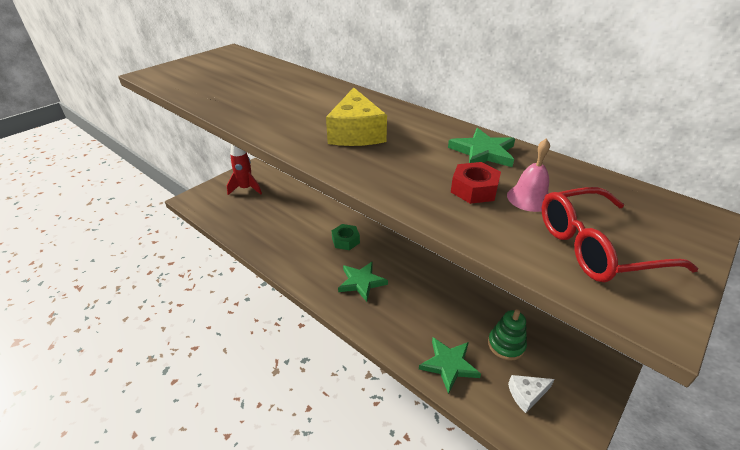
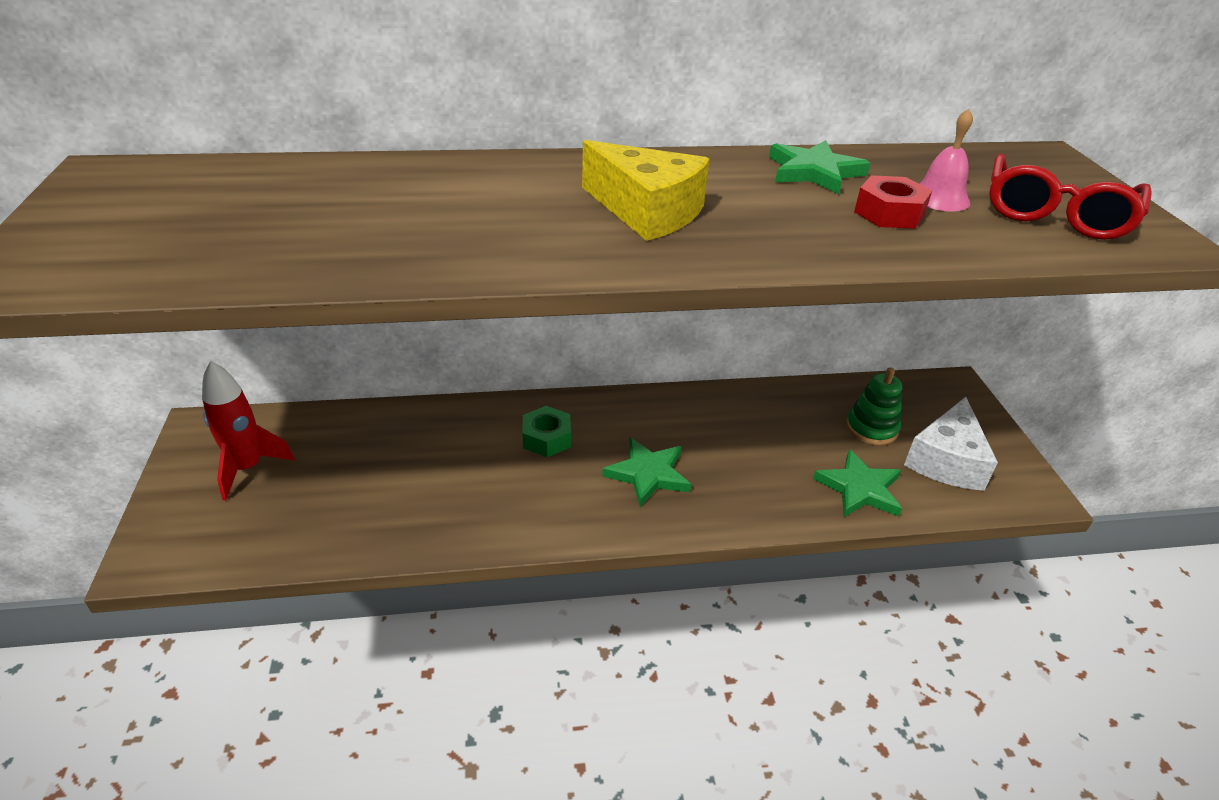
camera: 50 degrees left, 0 degrees up
white cheese [508,375,555,413] -> white cheese [904,397,998,491], size x1.75

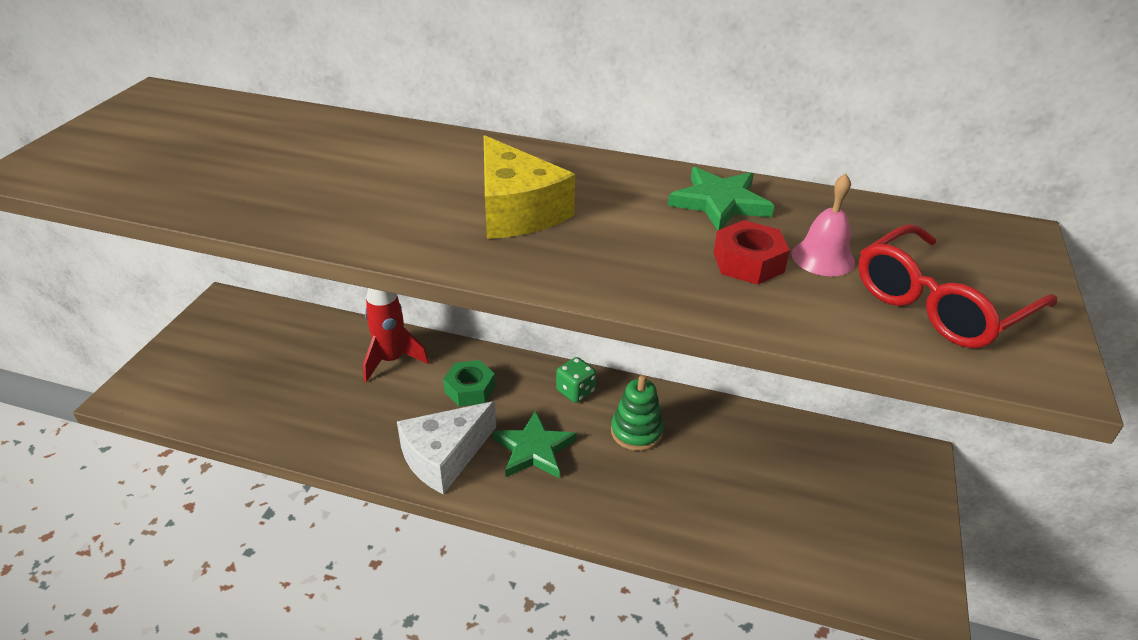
camera: 25 degrees right, 0 degrees up
red rocket [202,361,295,500] -> red rocket moved to [363,288,429,382]
green star [813,449,902,517] -> none
green stacking toy [846,368,902,445] -> green stacking toy moved to [611,375,664,451]
white cheese [904,397,998,491] -> white cheese moved to [397,401,496,494]
none -> green dice [556,357,596,403]

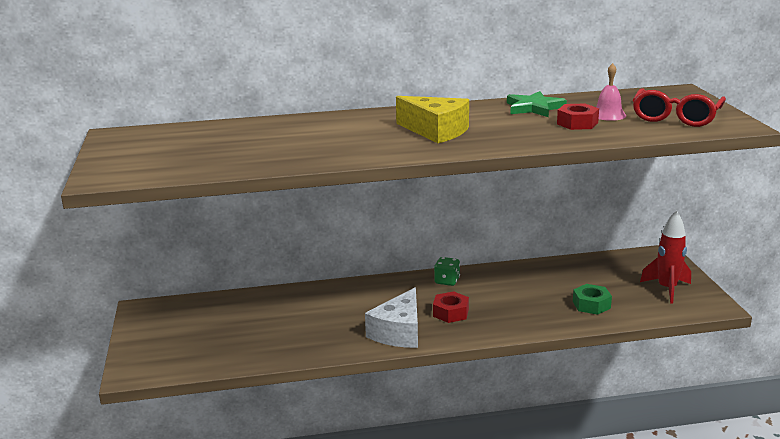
camera: 25 degrees left, 15 degrees down
red rocket [363,288,429,382] -> red rocket moved to [640,211,691,304]
green nut [443,360,495,407] -> green nut moved to [573,284,612,315]
green star [493,411,576,478] -> red nut [433,291,469,323]
green stacking toy [611,375,664,451] -> none

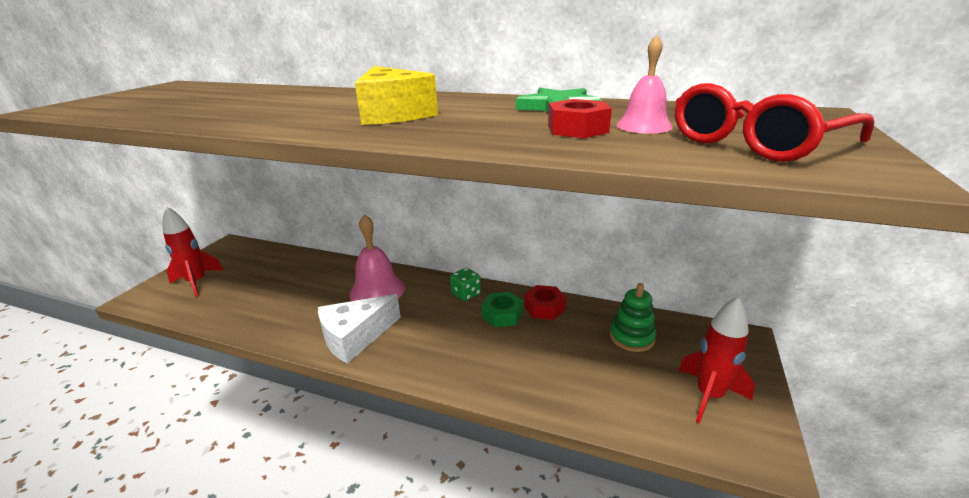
camera: 30 degrees right, 5 degrees up
red nut [433,291,469,323] -> red nut moved to [524,285,566,320]
green nut [573,284,612,315] -> green nut moved to [482,292,523,328]
none -> red rocket [163,207,224,297]
none -> pink bell [349,214,405,301]
none -> green stacking toy [609,283,656,352]

